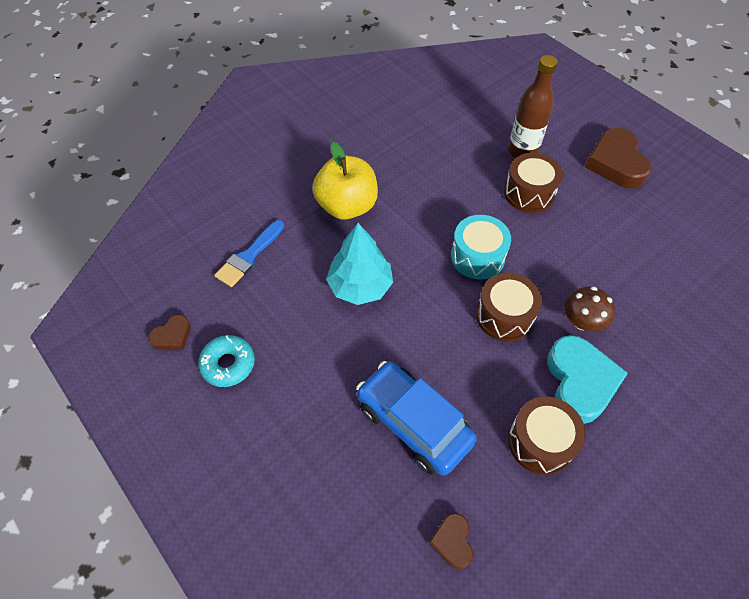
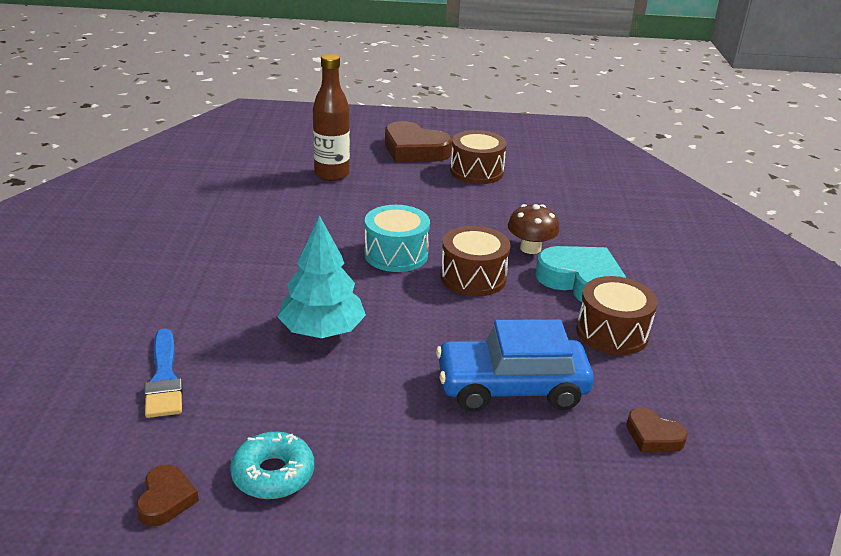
camera: 50 degrees left, 25 degrees down
yellow apple [312,142,378,219] -> none
brown drum [504,153,563,213] -> brown drum moved to [450,130,507,184]

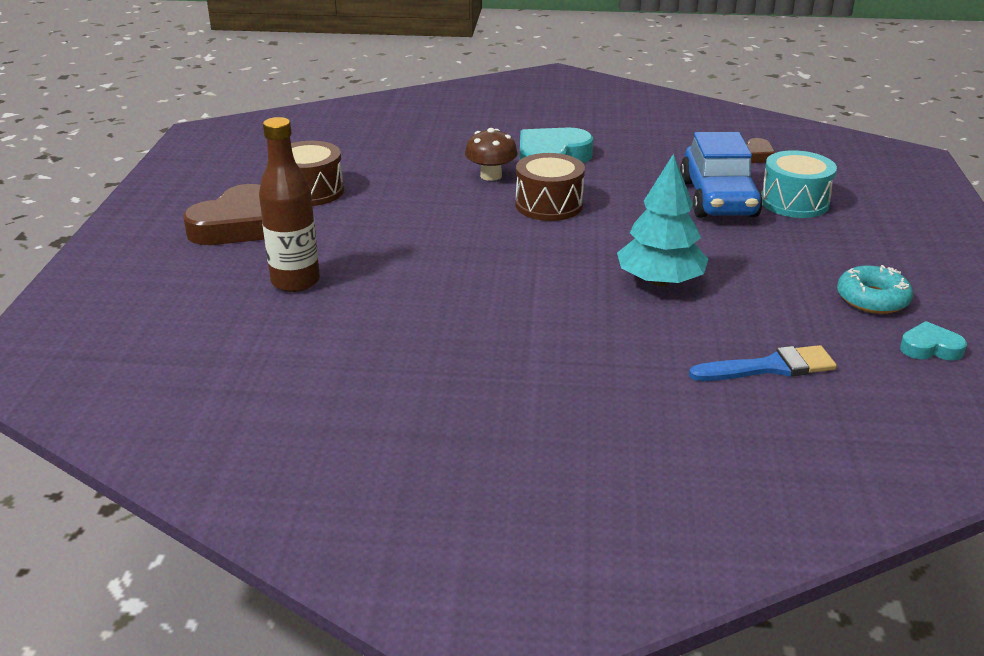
camera: 85 degrees left, 0 degrees up
brown heart [136,464,199,526] -> turquoise heart [900,321,967,361]
turquoise drum [364,205,430,272] -> turquoise drum moved to [761,150,837,218]
brown drum [576,276,658,355] -> none

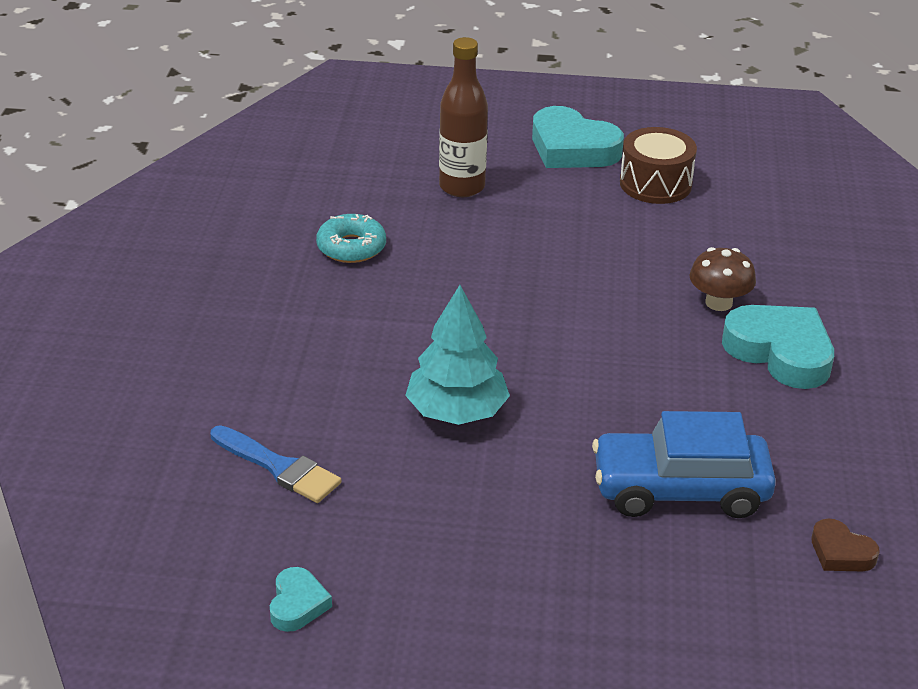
camera: 90 degrees right, 5 degrees up
brown heart [183,184,264,245] -> turquoise heart [532,106,624,168]
brown drum [515,153,585,221] -> none
blue brush [689,345,837,381] -> blue brush turned 45 degrees counterclockwise [211,425,341,503]
turquoise drum [761,150,837,218] -> none
turquoise donut [837,265,913,314] -> turquoise donut moved to [316,214,386,263]

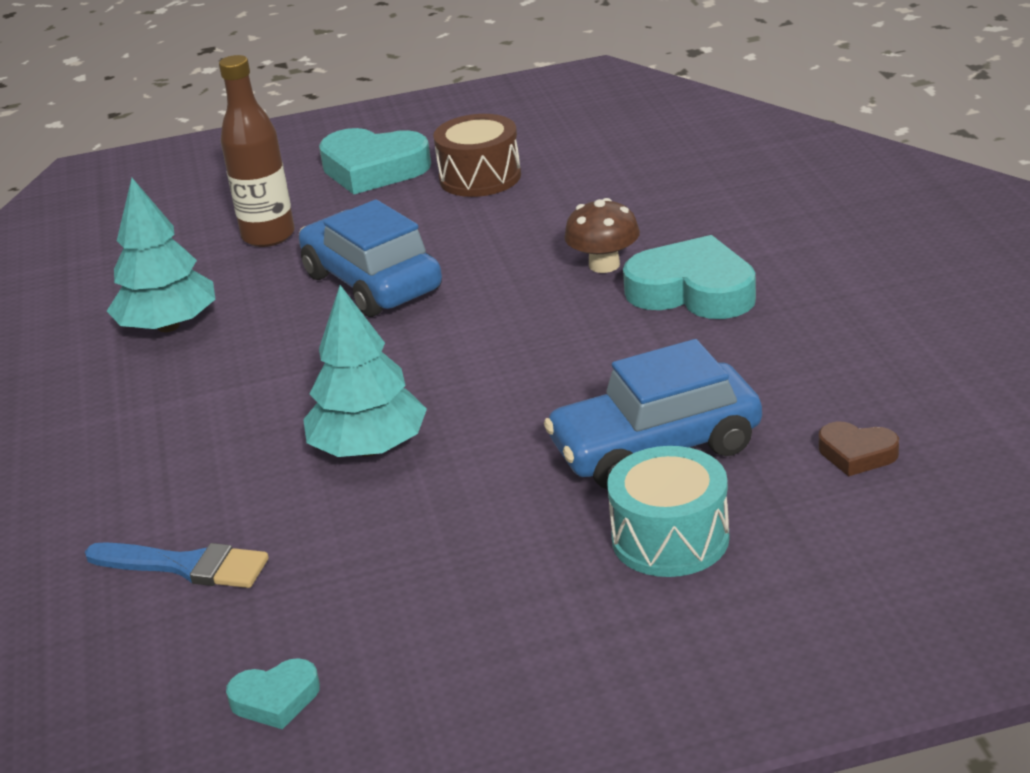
camera: 15 degrees left, 5 degrees down
turquoise heart [270,567,332,632] -> turquoise heart turned 90 degrees clockwise [226,658,320,729]
turquoise donut [316,214,386,263] -> turquoise tree [107,178,215,332]
none -> blue car [299,199,442,317]
none -> turquoise drum [607,446,730,577]

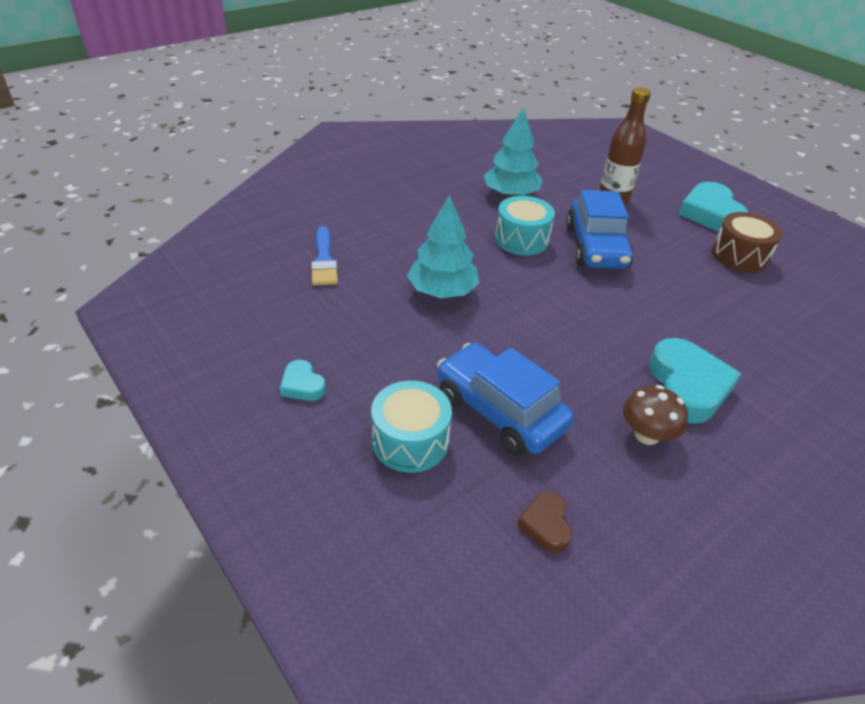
camera: 60 degrees right, 10 degrees up
turquoise heart [226,658,320,729] -> turquoise heart moved to [280,360,326,401]
blue car [299,199,442,317] -> blue car turned 150 degrees clockwise [566,190,634,269]
brown mushroom [564,198,640,273] -> brown mushroom moved to [623,385,688,445]
none -> turquoise drum [495,196,555,255]

